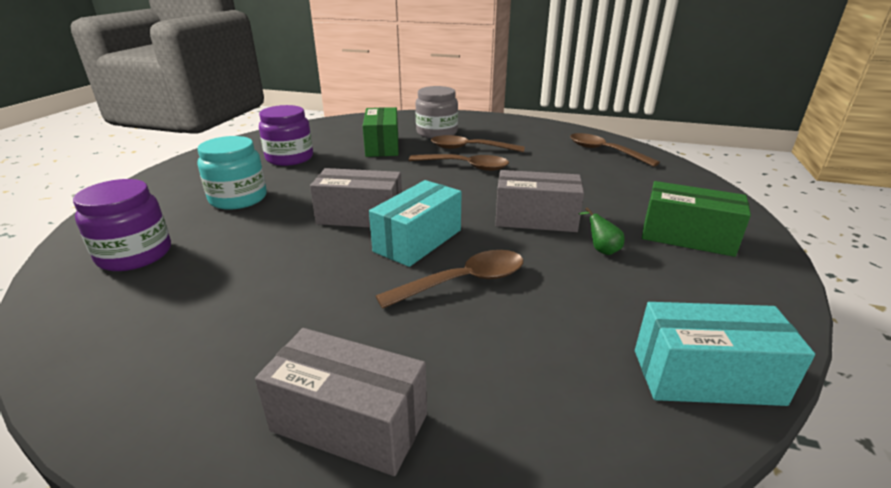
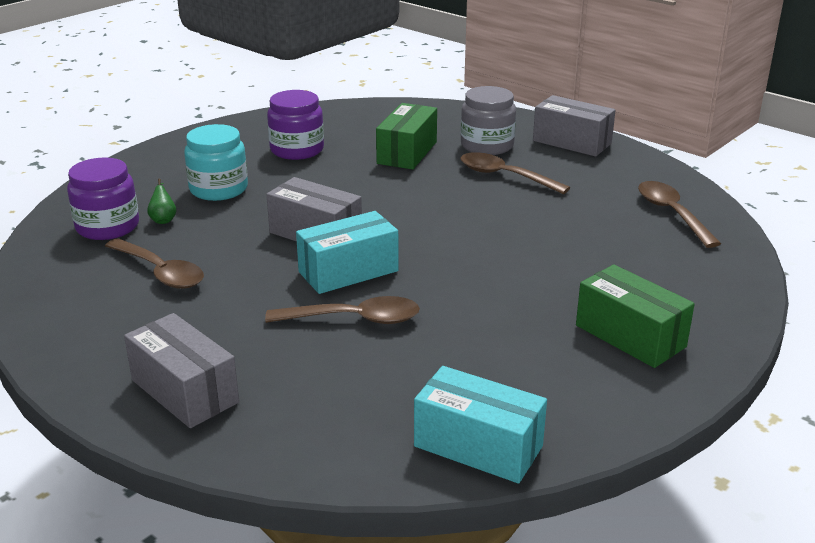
camera: 25 degrees right, 0 degrees up
brown spoon [409,154,509,171] -> brown spoon moved to [105,238,204,289]
grey box [495,170,584,232] -> grey box moved to [533,95,616,157]
green pear [579,207,624,255] -> green pear moved to [147,179,176,224]

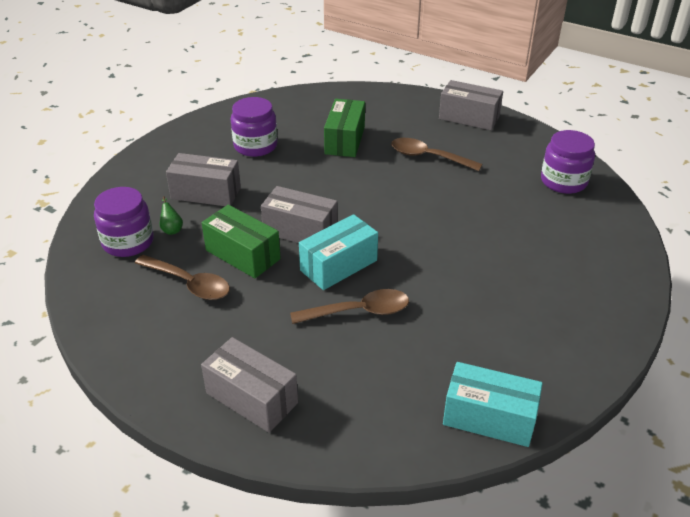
camera: 10 degrees left, 10 degrees up
turquoise jar [184,124,248,201] -> grey box [166,153,241,206]
grey jar [461,86,516,155] -> none
green box [576,264,695,368] -> green box moved to [202,205,281,278]
brown spoon [638,181,721,248] -> purple jar [541,130,595,194]

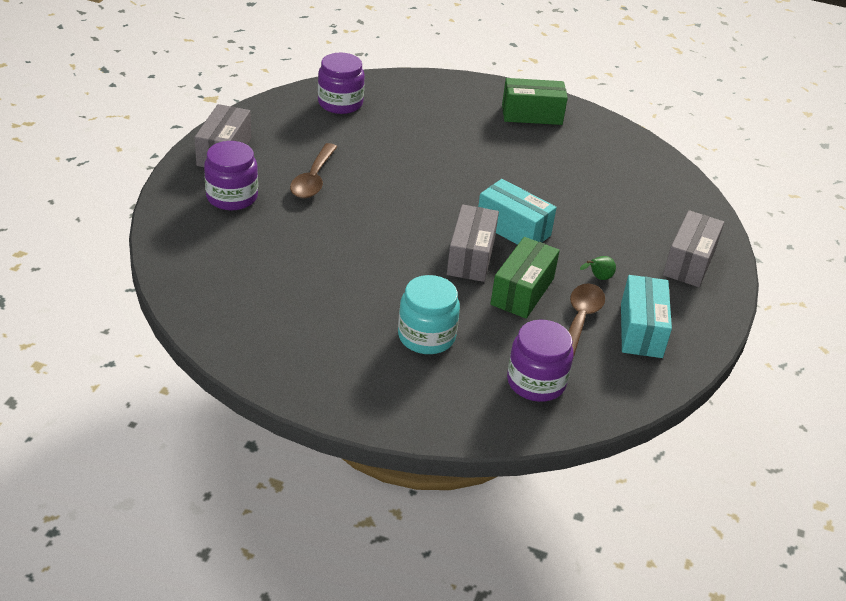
camera: 105 degrees left, 0 degrees up
green pear [160,196,183,235] -> green pear moved to [580,256,616,280]
grey box [166,153,241,206] -> turquoise jar [398,275,460,354]
purple jar [231,97,278,157] -> purple jar moved to [204,141,258,210]
brown spoon [290,289,409,324] -> none
green box [324,99,365,157] -> green box moved to [502,78,568,125]
turquoise box [443,362,543,447] -> turquoise box moved to [621,275,672,358]

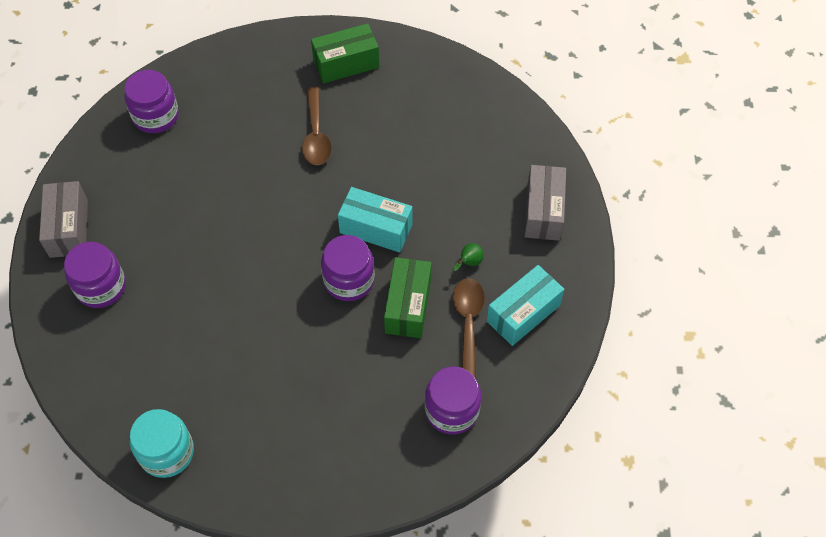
camera: 15 degrees left, 20 degrees up
brown spoon [290,143,337,198] -> brown spoon moved to [302,87,332,165]
turquoise jar [398,275,460,354] -> turquoise jar moved to [130,409,194,478]
grey box [447,204,499,282] -> purple jar [321,235,375,301]
turquoise box [621,275,672,358] -> turquoise box turned 60 degrees clockwise [487,265,564,346]

